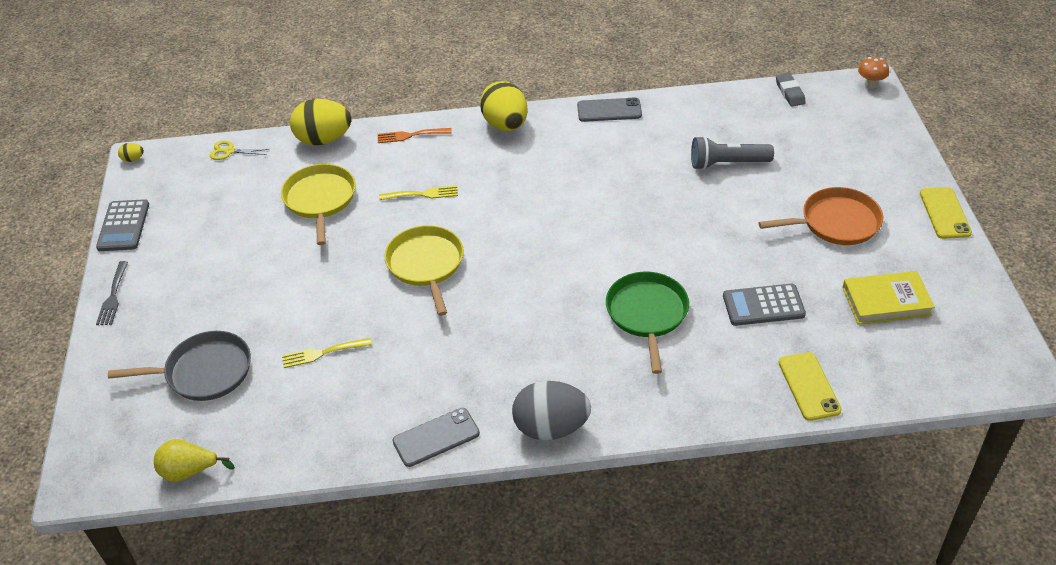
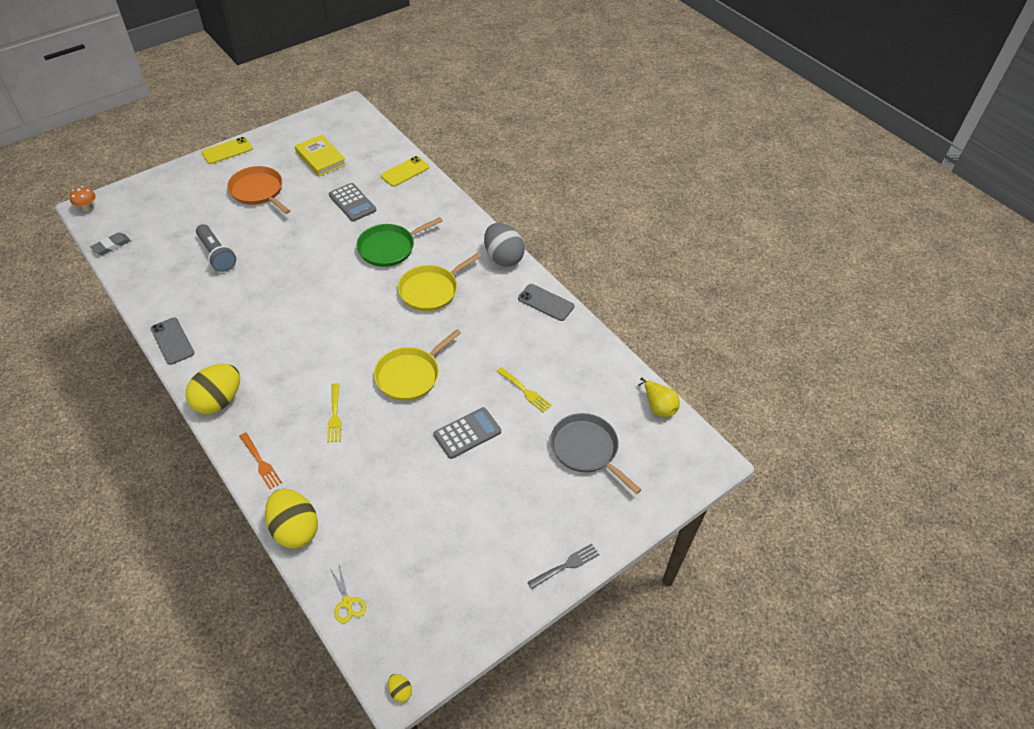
camera: 125 degrees left, 5 degrees up
grey calculator [96,199,149,251] -> grey calculator moved to [434,407,501,459]
yellow pan [281,164,356,245] -> yellow pan moved to [398,253,482,311]
yellow fork [379,186,458,200] -> yellow fork turned 150 degrees counterclockwise [327,383,341,443]

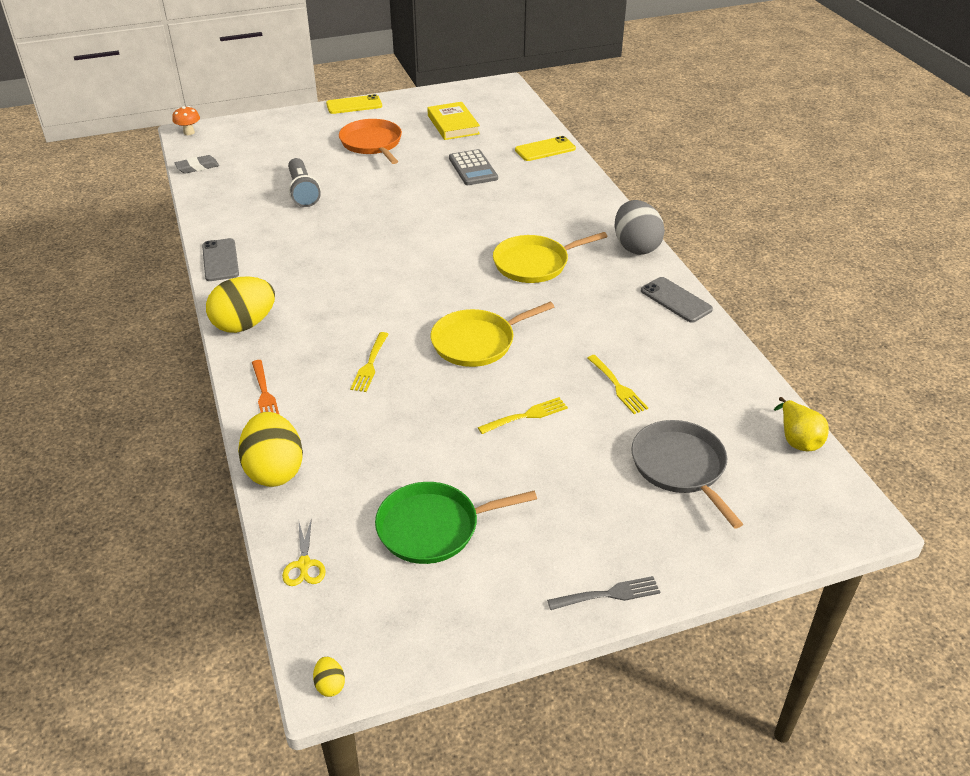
camera: 20 degrees right, 10 degrees down
green pan [356,217,443,267] -> green pan moved to [375,482,537,564]
grey calculator [434,407,501,459] -> yellow fork [478,397,568,434]

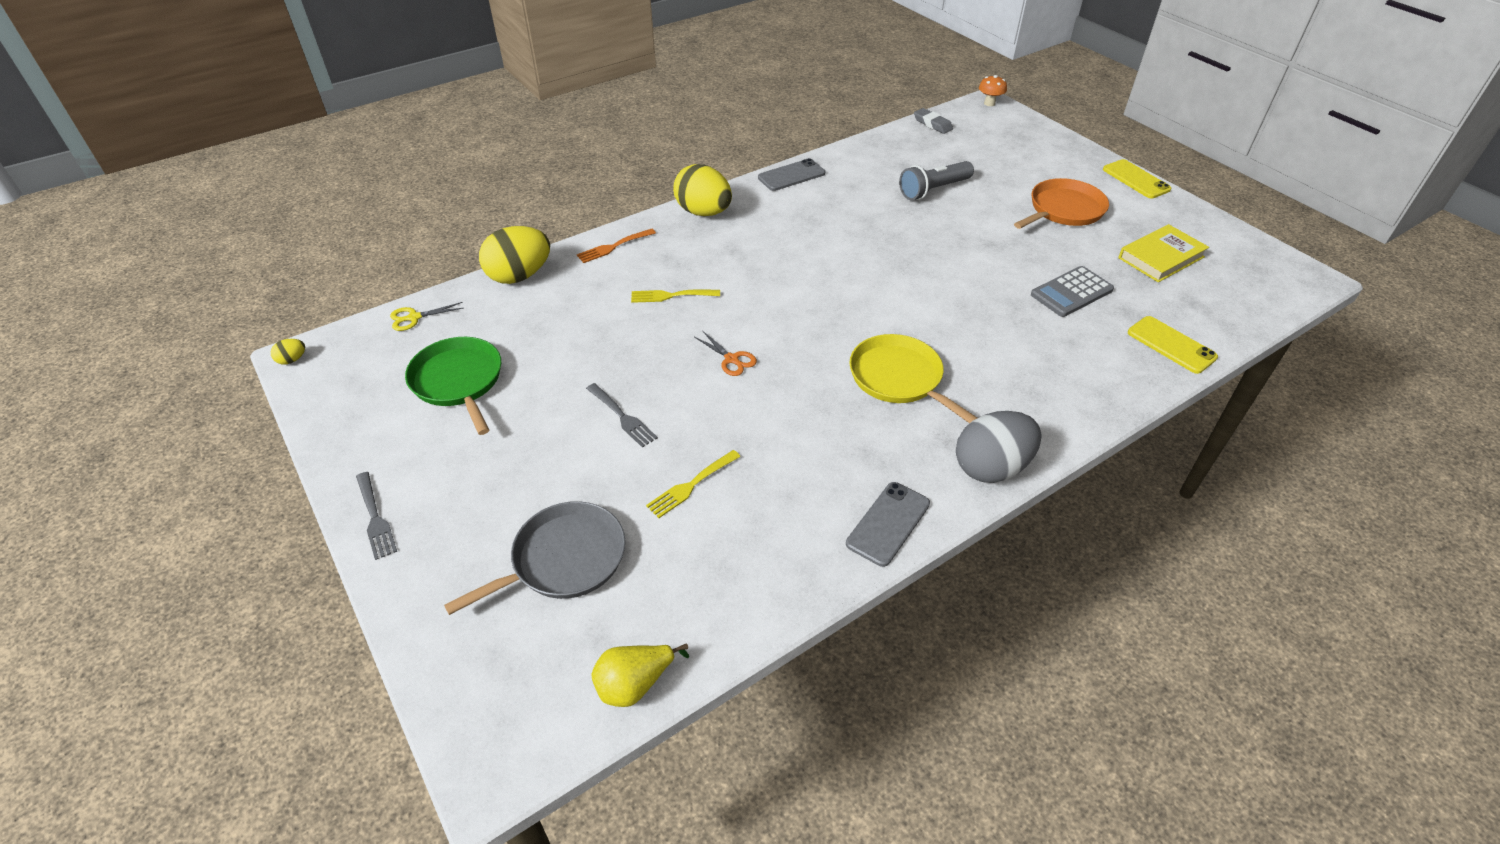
camera: 75 degrees right, 5 degrees up
yellow pan [431,302,554,367] -> orange scissors [694,331,757,376]
yellow fork [478,397,568,434] -> grey fork [586,383,658,448]

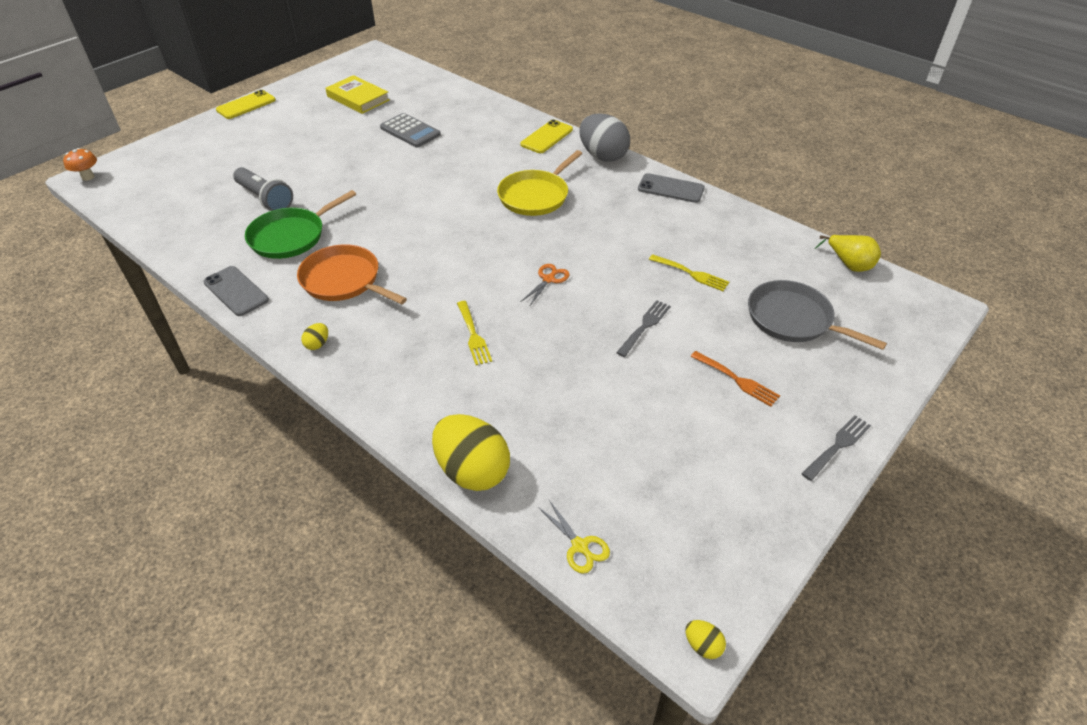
camera: 105 degrees left, 0 degrees up
green pan [405,337,501,435] -> green pan moved to [245,190,356,259]
orange fork [577,229,656,263] -> orange fork moved to [691,351,780,407]
yellow egg [673,164,732,216] -> yellow egg [301,323,328,350], size x0.41
grey eraser [914,108,953,134] -> none
orange pan [1014,178,1109,229] -> orange pan moved to [297,244,407,305]
yellow phone [1128,316,1218,374] -> yellow phone moved to [520,119,573,153]

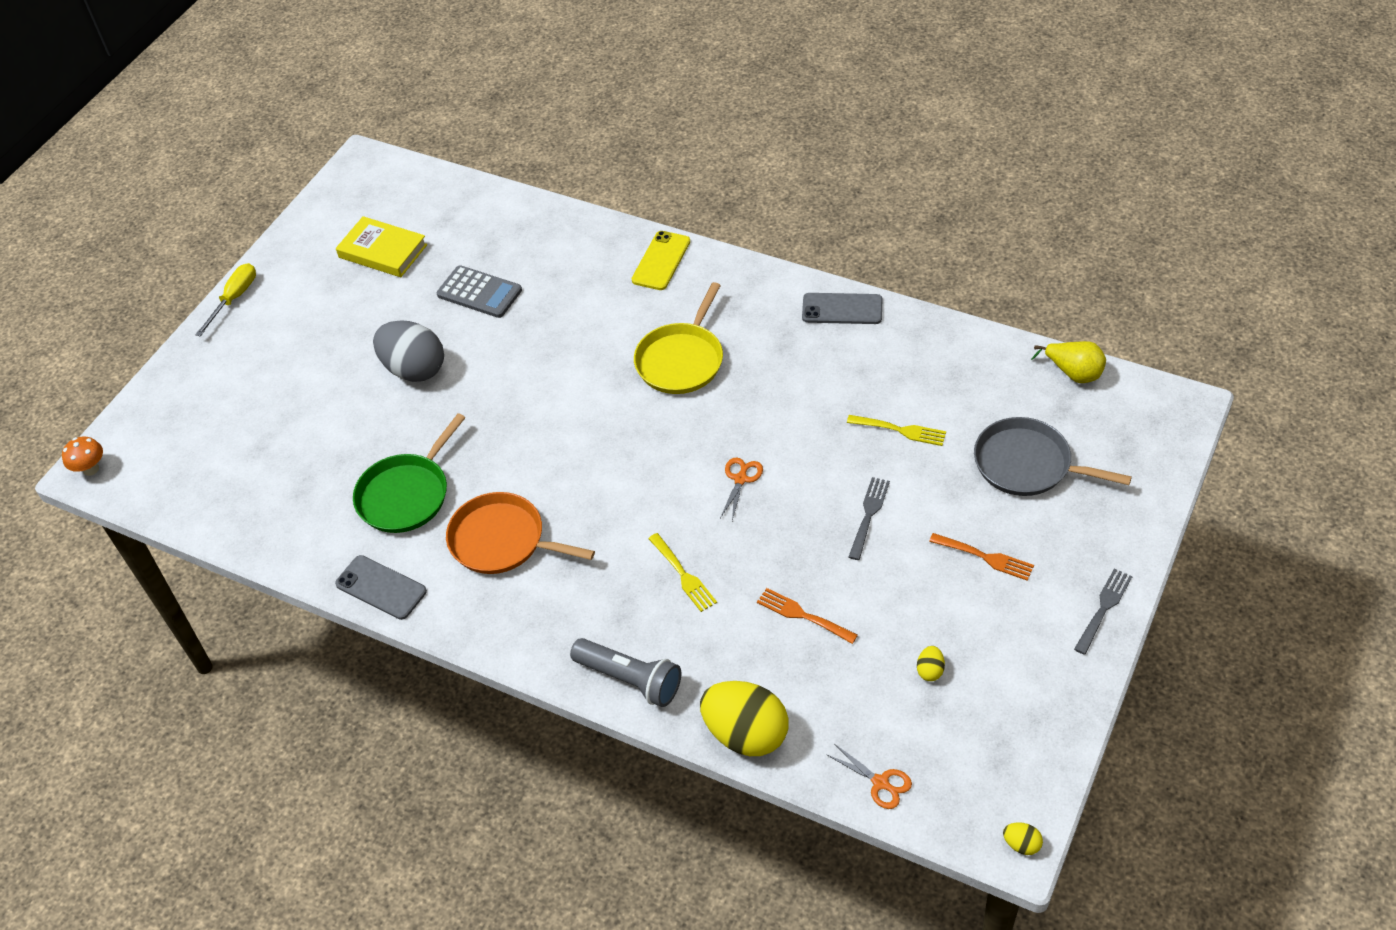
camera: 10 degrees left, 5 degrees up
yellow phone [216,90,276,119] -> yellow screwdriver [195,263,256,337]
grey flashlight [233,167,293,211] -> grey flashlight moved to [570,638,681,707]
yellow egg [301,323,328,350] -> yellow egg moved to [917,646,945,681]
yellow scissors [538,500,610,574] -> orange scissors [826,744,912,809]
grey egg [579,113,630,162] -> grey egg moved to [373,320,444,382]
none -> orange fork [757,588,858,644]

